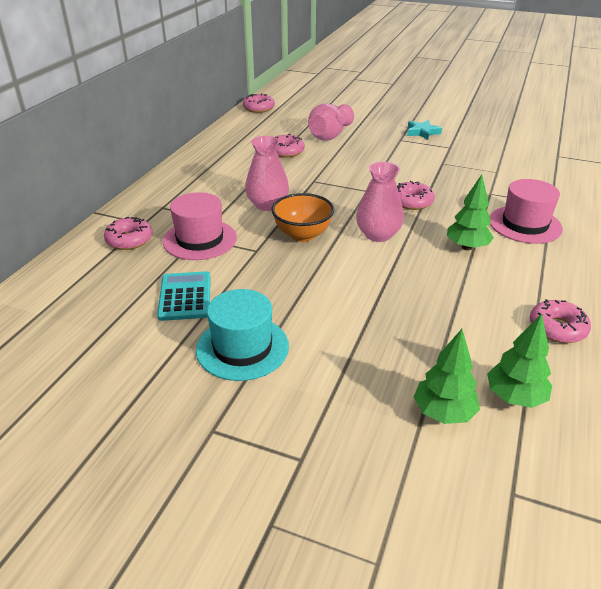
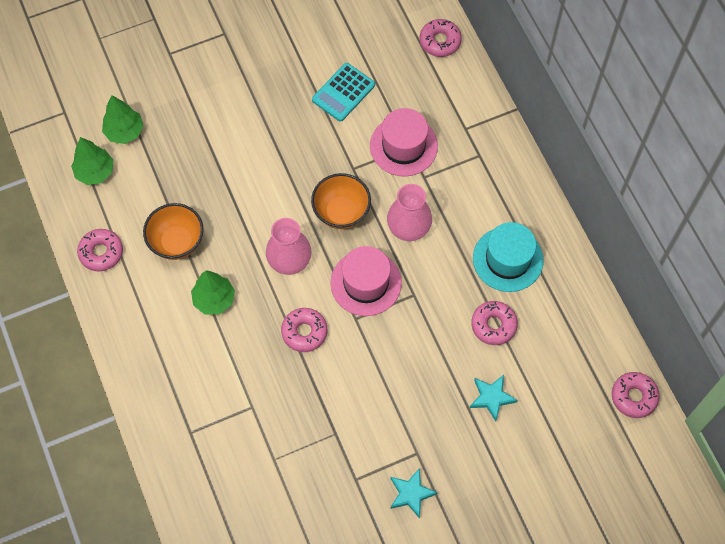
camera: 135 degrees right, 30 degrees up
pink donut [104,217,153,250] -> pink donut moved to [420,19,462,57]
turquoise calculator [157,272,211,321] -> turquoise calculator turned 90 degrees clockwise [312,63,375,122]
turquoise hat [196,289,289,381] -> turquoise hat moved to [473,222,544,292]
pink vase [308,104,354,141] -> turquoise star [470,375,518,422]
pink hat [490,179,563,244] -> pink hat moved to [330,246,402,316]
none -> orange bowl [143,203,204,260]

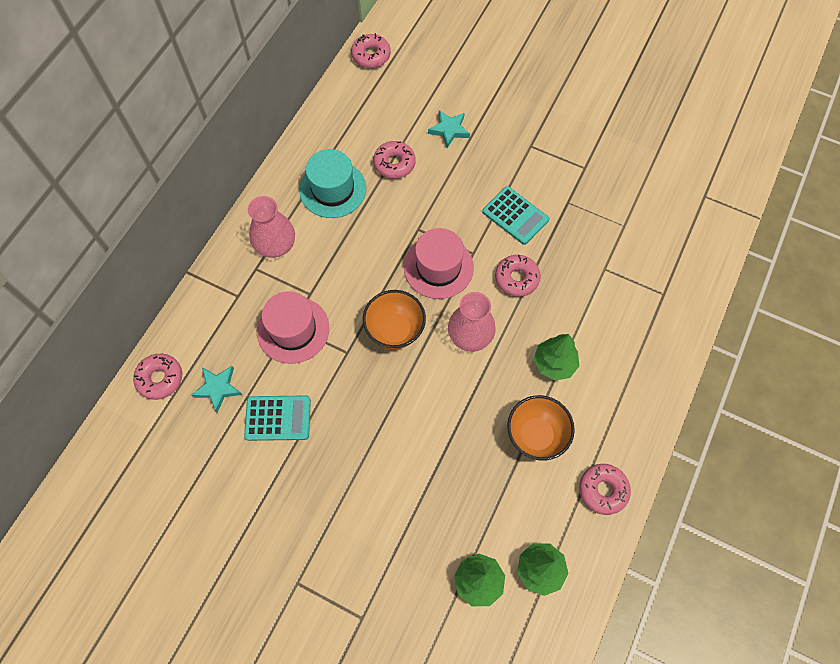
camera: 130 degrees left, 0 degrees up
pink vase [387,184,432,241] -> pink vase moved to [248,196,295,258]
turquoise star [390,468,438,519] -> turquoise star moved to [192,366,242,413]
none -> turquoise calculator [482,186,549,245]

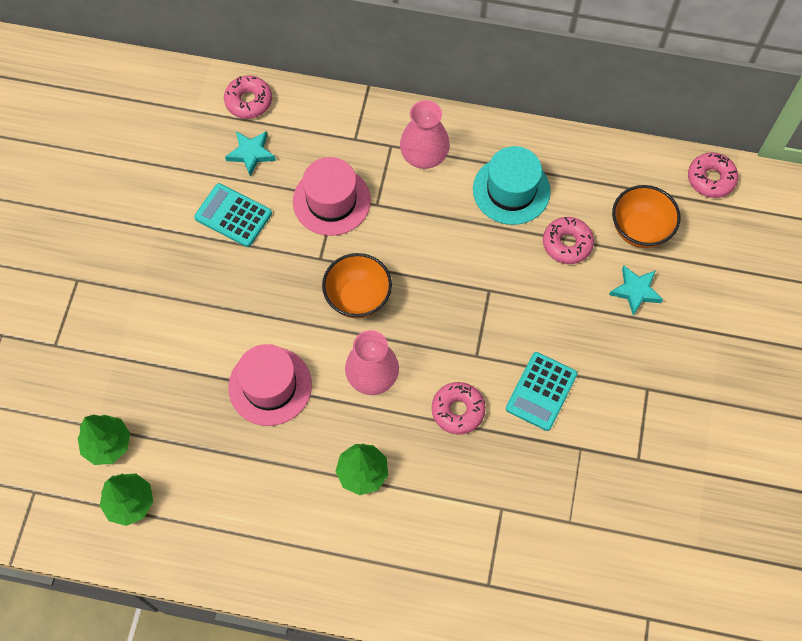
camera: 75 degrees right, 0 degrees up
turquoise calculator [244,395,311,441] -> turquoise calculator turned 135 degrees clockwise [194,183,272,247]
pink hat [404,228,474,299] -> pink hat moved to [228,344,312,426]
orange bowl [507,395,575,461] -> orange bowl moved to [612,185,681,248]
pink donut [579,464,631,515] -> none

